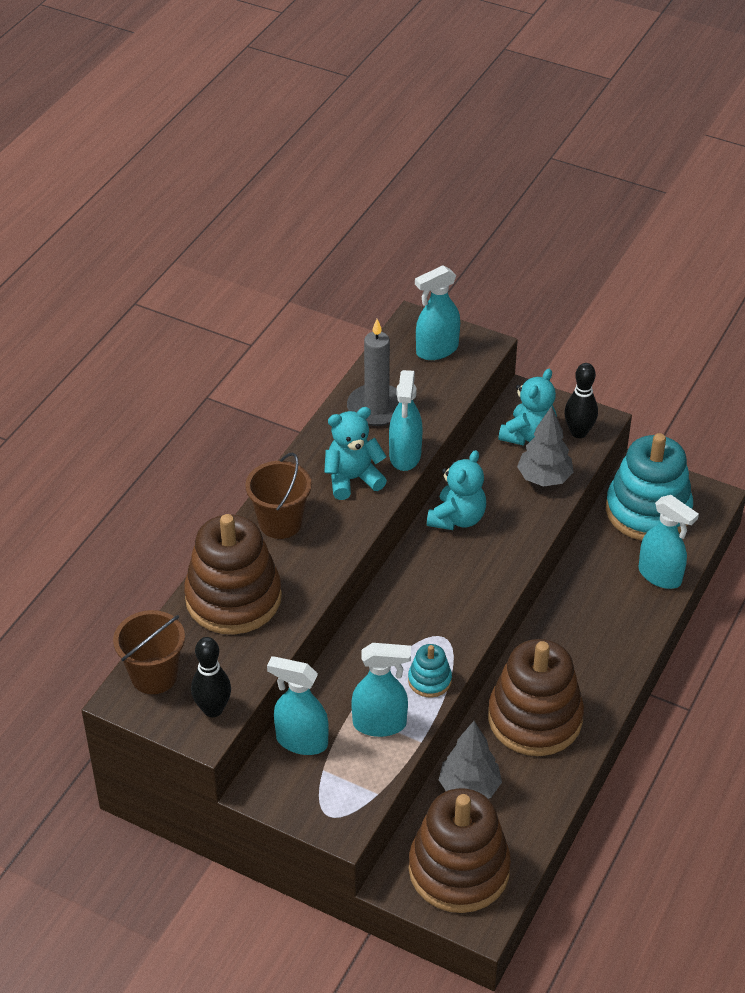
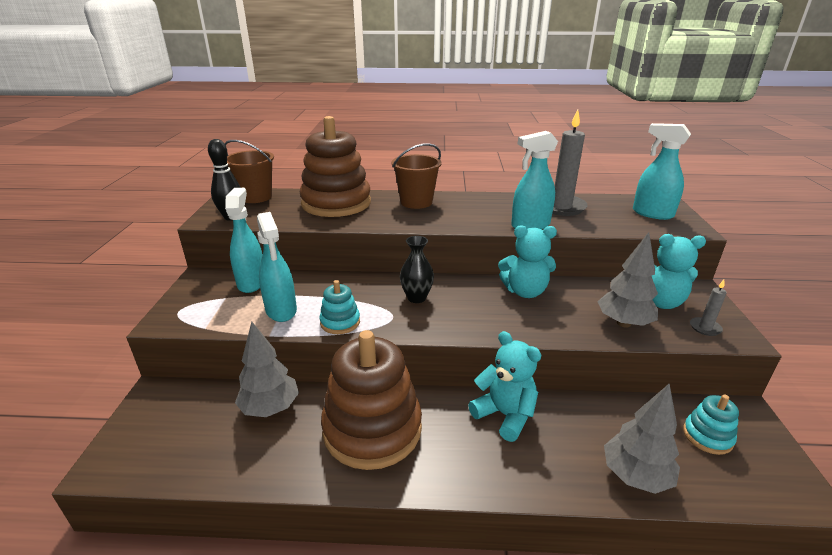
camera: 65 degrees right, 15 degrees down
turquoise teddy bear [324,407,387,500] -> turquoise teddy bear moved to [468,331,541,442]
brown stacking toy [409,788,511,913] -> none
black bowling pin [564,363,598,438] -> grey candle [690,280,727,336]
turquoise stacking toy [606,433,693,541] -> turquoise stacking toy [683,394,739,455], size x0.45
turquoise spray bottle [638,495,699,589] -> grey tree [604,383,680,494]
none -> black vase [400,236,434,303]

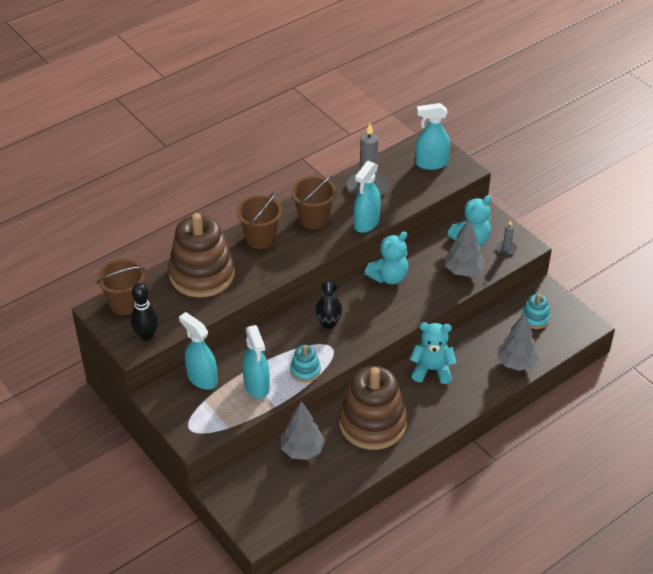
camera: 40 degrees left, 15 degrees up
turquoise spray bottle [257,212,297,322] -> turquoise spray bottle turned 45 degrees clockwise [242,325,270,399]
none -> brown bucket [291,175,336,229]

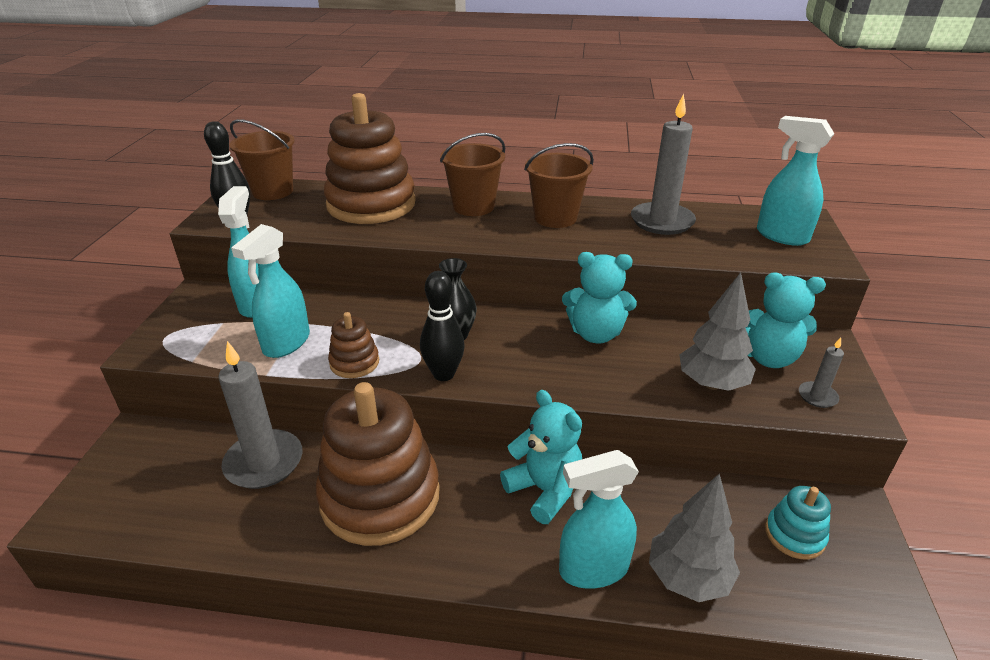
camera: 45 degrees right, 10 degrees down
grey tree [281,401,325,460] -> grey candle [219,341,302,489]
turquoise stacking toy [290,345,321,382] -> brown stacking toy [328,312,379,378]
turquoise spray bottle [353,161,381,233] -> turquoise spray bottle moved to [559,450,639,589]
none -> black bowling pin [420,271,465,381]

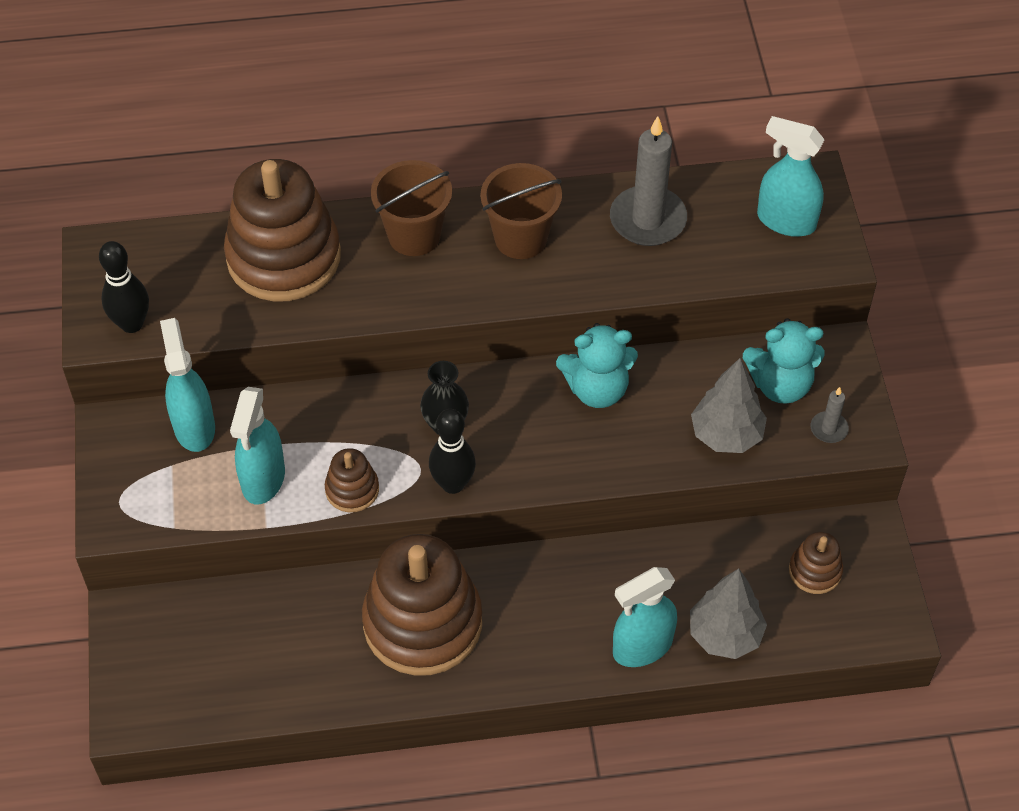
camera: 15 degrees left, 20 degrees up
grey candle [219,341,302,489] -> none
brown bucket [230,119,295,200] -> none
turquoise teddy bear [500,390,582,524] -> none
turquoise stacking toy [765,486,831,559] -> brown stacking toy [789,532,843,594]

